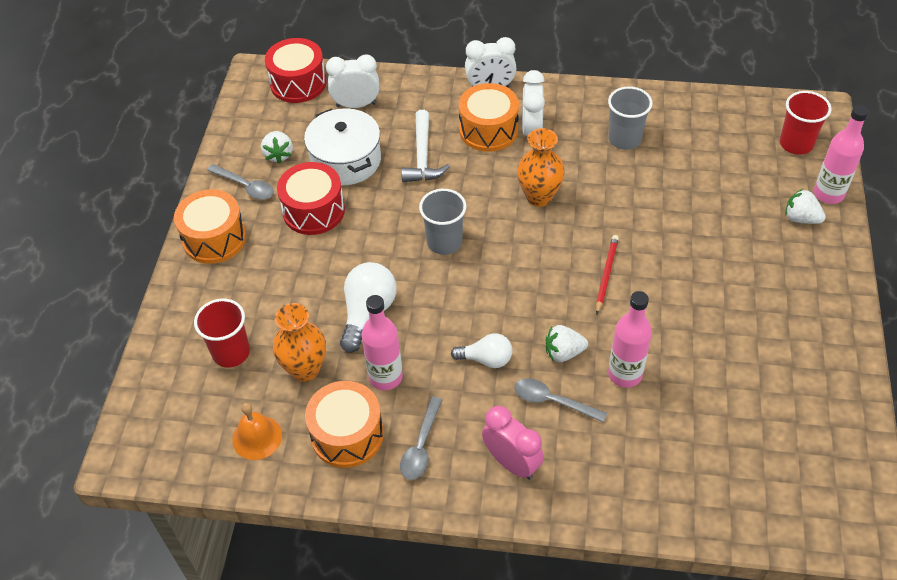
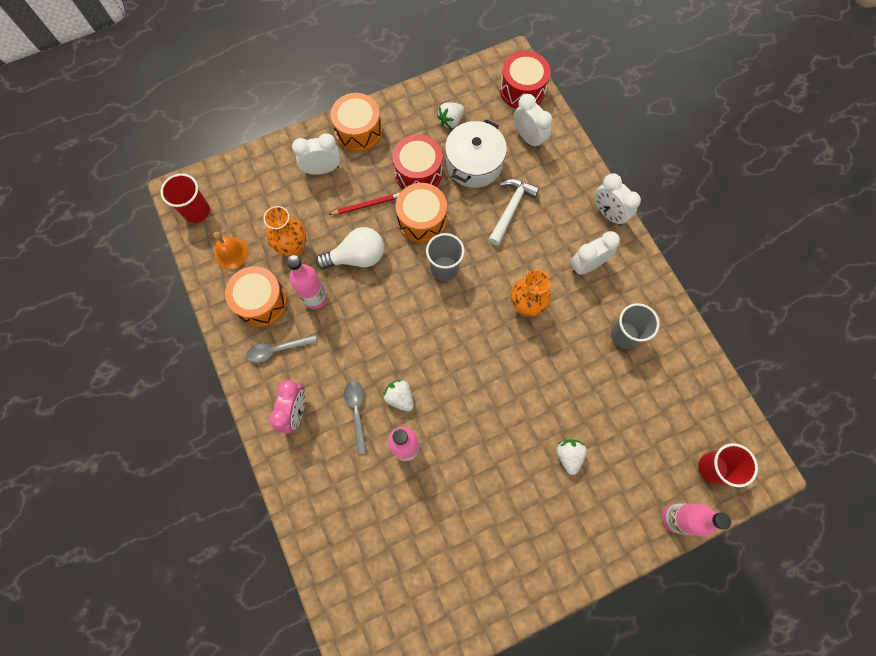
camera: 55 degrees right, 20 degrees up
red cup [194,299,250,367] -> red cup moved to [161,174,210,223]
grey spoon [207,164,274,200] -> none
white hammer [402,110,450,182] -> white hammer turned 150 degrees clockwise [488,179,539,245]
white light bulb [451,333,512,368] -> none
orange drum [459,83,519,152] -> orange drum moved to [396,183,447,243]
red pencil [596,235,619,314] -> red pencil moved to [328,193,400,215]
white strawberry [785,189,826,224] -> white strawberry moved to [556,439,587,475]
none -> white clock [292,133,340,175]

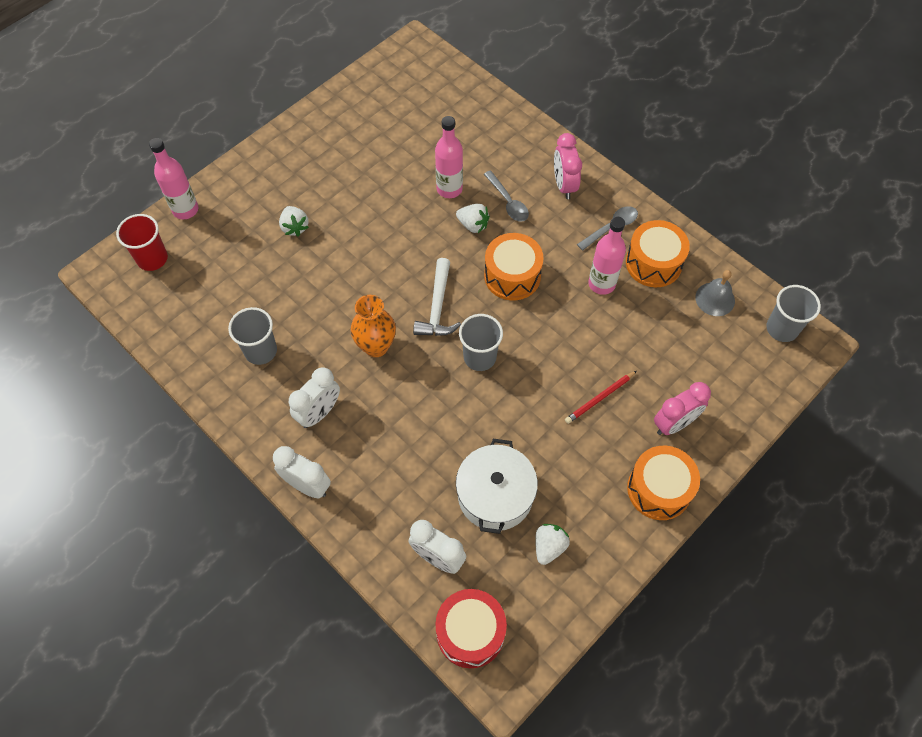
camera: 160 degrees right, 10 degrees down
red cup [161,174,210,223] -> grey cup [766,285,821,342]
orange bell [213,232,249,269] -> grey bell [695,270,735,316]
orange vase [264,206,306,257] -> none
white clock [292,133,340,175] -> pink clock [654,382,711,435]
white light bulb [316,227,384,270] -> none
red drum [392,135,443,189] -> none
orange drum [396,183,447,243] -> orange drum moved to [484,233,544,301]
white hammer [488,179,539,245] -> white hammer moved to [413,258,461,336]

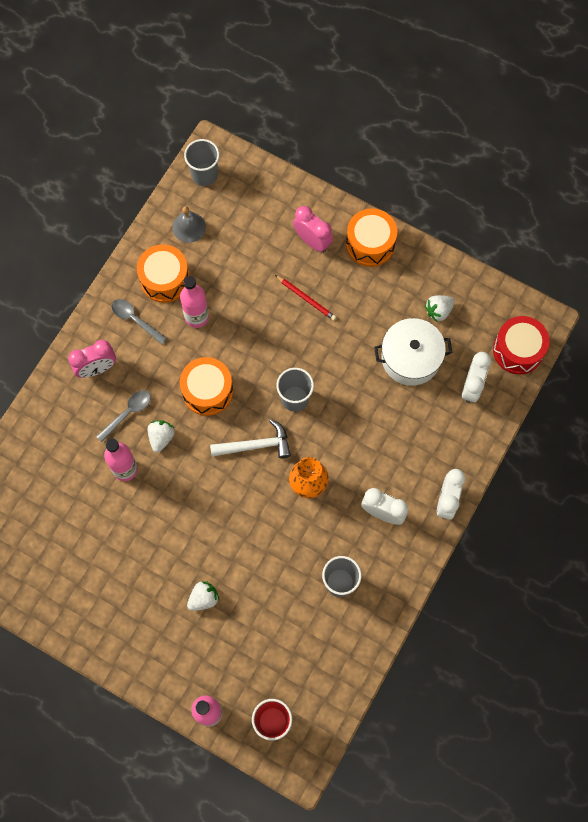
camera: 105 degrees left, 10 degrees up
white strawberry [535,524,570,565] -> white strawberry turned 45 degrees counterclockwise [425,295,455,322]

